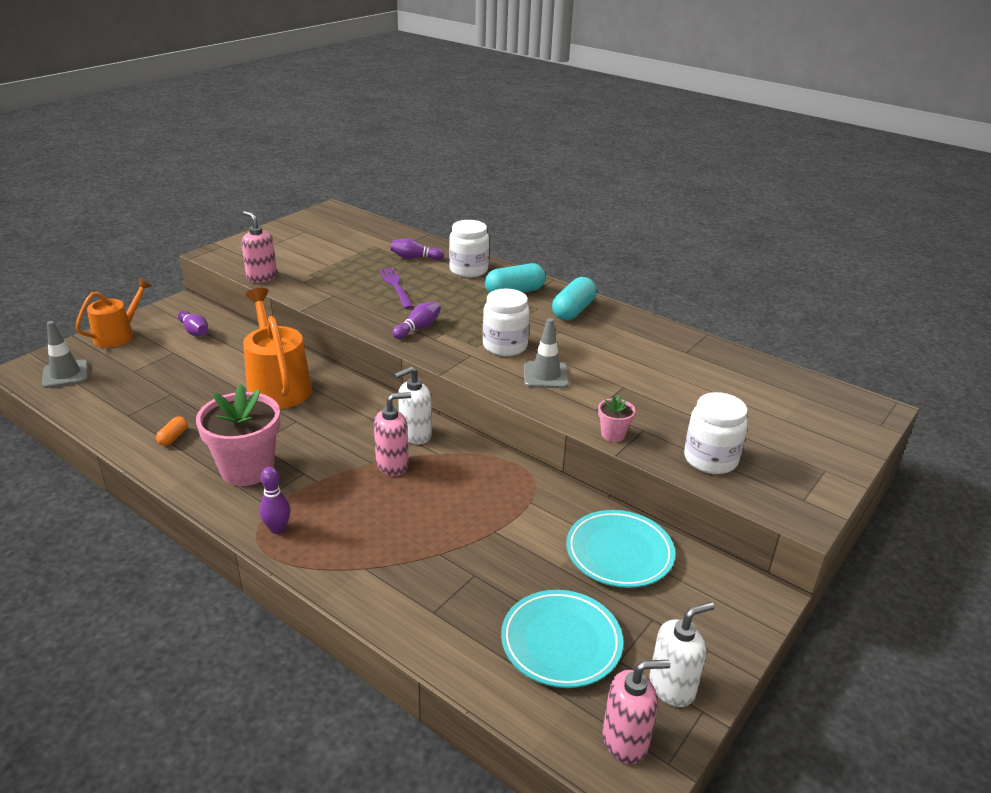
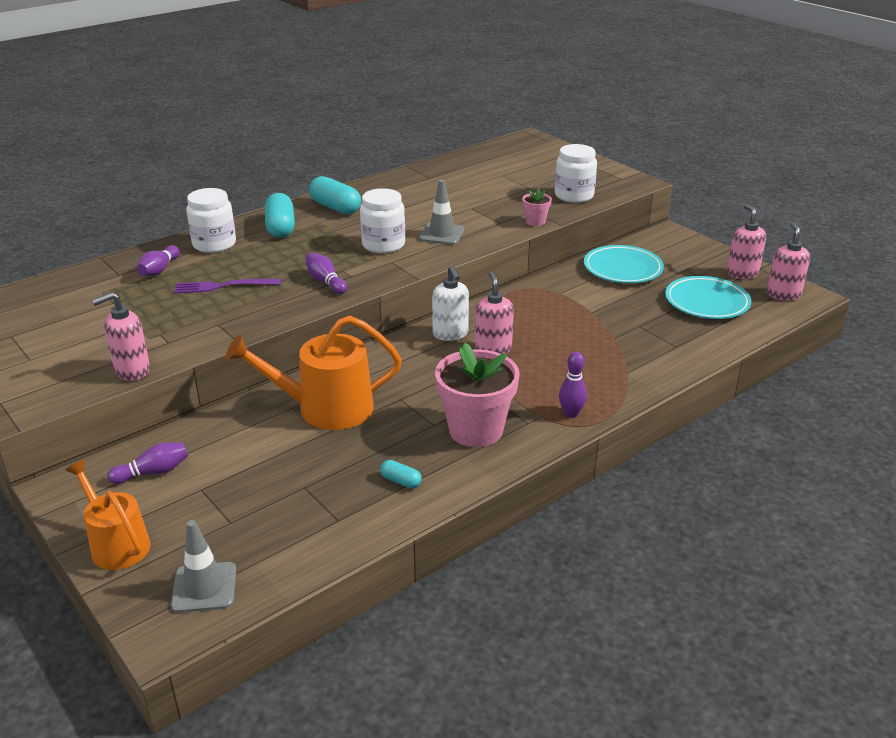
camera: 75 degrees left, 0 degrees up
orange capsule [156,416,188,446] -> turquoise capsule [380,460,422,489]
white soap dispenser [649,602,715,707] -> pink soap dispenser [727,204,766,279]

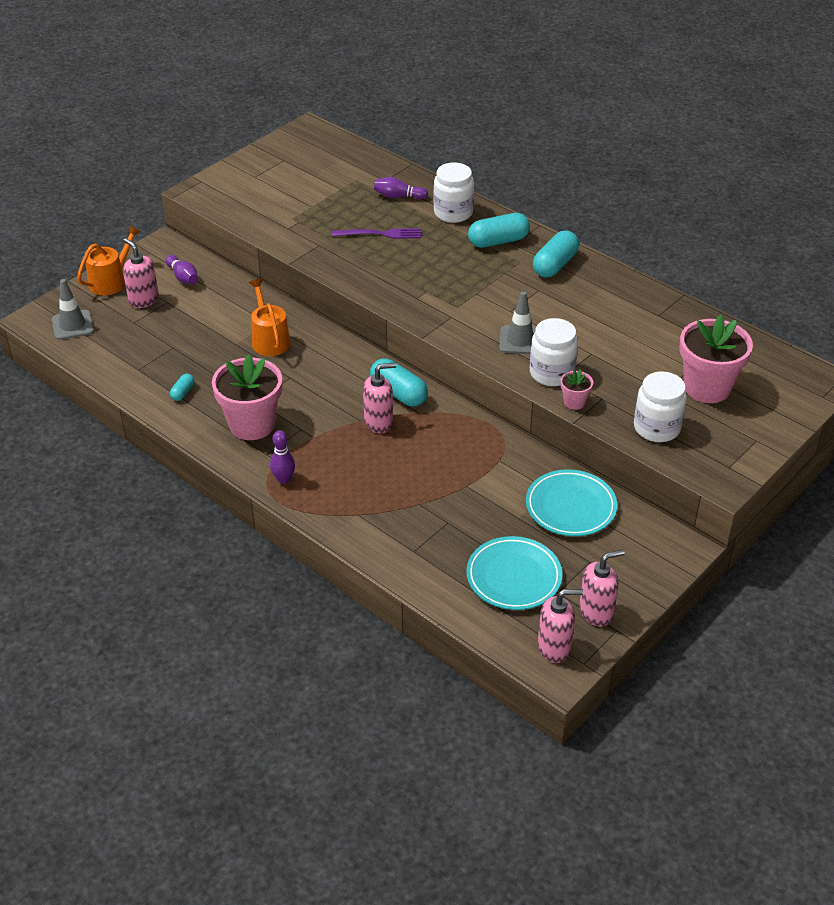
camera: 80 degrees right, 10 degrees up
pink soap dispenser [92,292,150,381] -> pink soap dispenser moved to [123,238,159,308]
purple fork [174,279,281,294] -> purple fork turned 105 degrees clockwise [331,228,421,239]
orange watering can [225,316,402,430] -> orange watering can [249,279,291,356], size x0.65
purple bowling pin [305,253,347,294] -> none
white jar [360,188,405,253] -> white jar moved to [530,318,578,386]
white soap dispenser [432,266,469,341] -> turquoise capsule [370,358,428,407]
none -> pink flower pot [680,315,753,403]

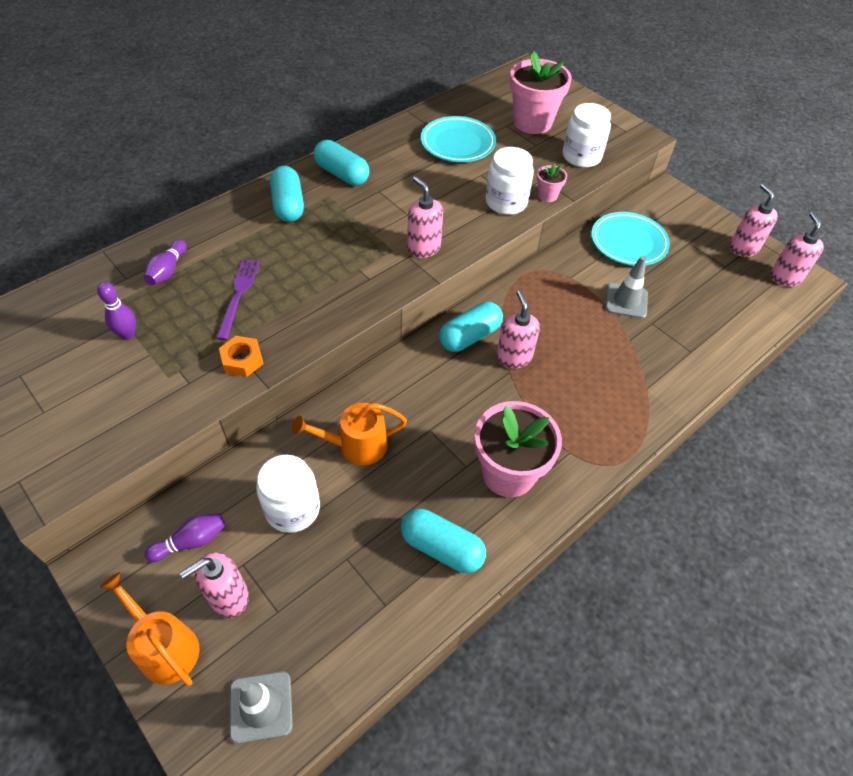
camera: 85 degrees left, 10 degrees up
turquoise capsule [170,374,195,401] -> turquoise capsule [401,509,486,573], size x1.98
purple bowling pin [270,430,295,484] -> purple bowling pin moved to [97,282,136,340]
white jar [433,163,474,223] -> white jar moved to [256,455,320,533]
turquoise plate [466,536,563,610] -> turquoise plate moved to [421,116,496,162]
grey traffic cone [499,291,536,354] -> grey traffic cone moved to [605,256,648,319]
none -> orange nut [219,336,264,377]
none -> pink soap dispenser [407,176,443,258]

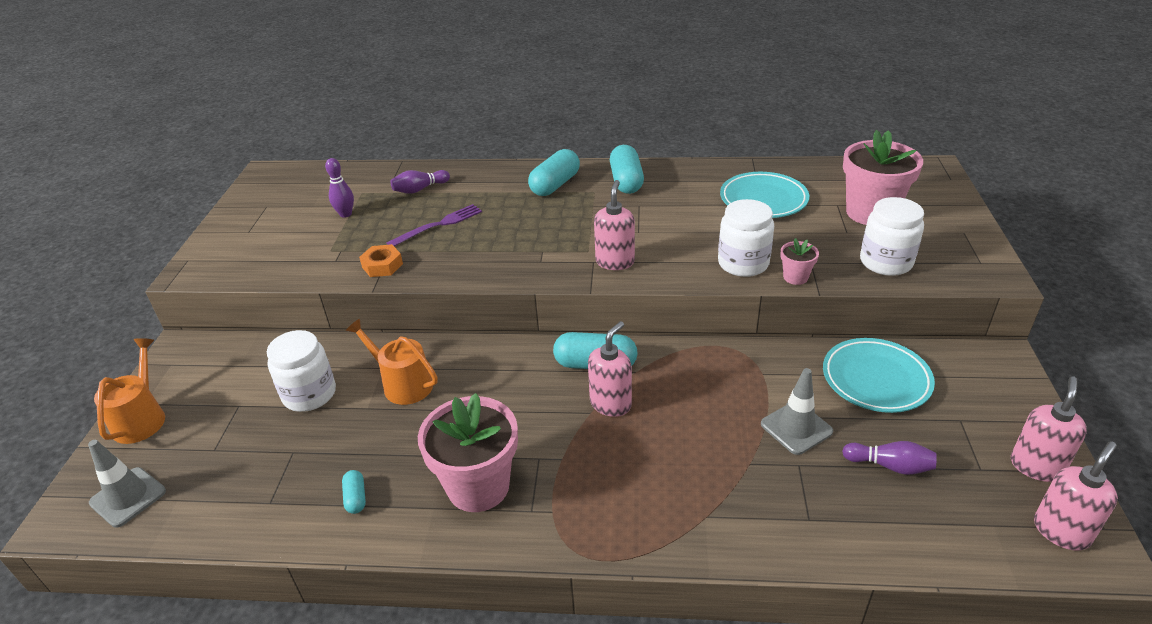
camera: 50 degrees right, 15 degrees down
purple bowling pin [144,513,225,562] -> purple bowling pin moved to [842,441,937,475]
pink soap dispenser [180,552,249,618] -> none
turquoise capsule [401,509,486,573] -> turquoise capsule [342,470,366,514], size x0.51

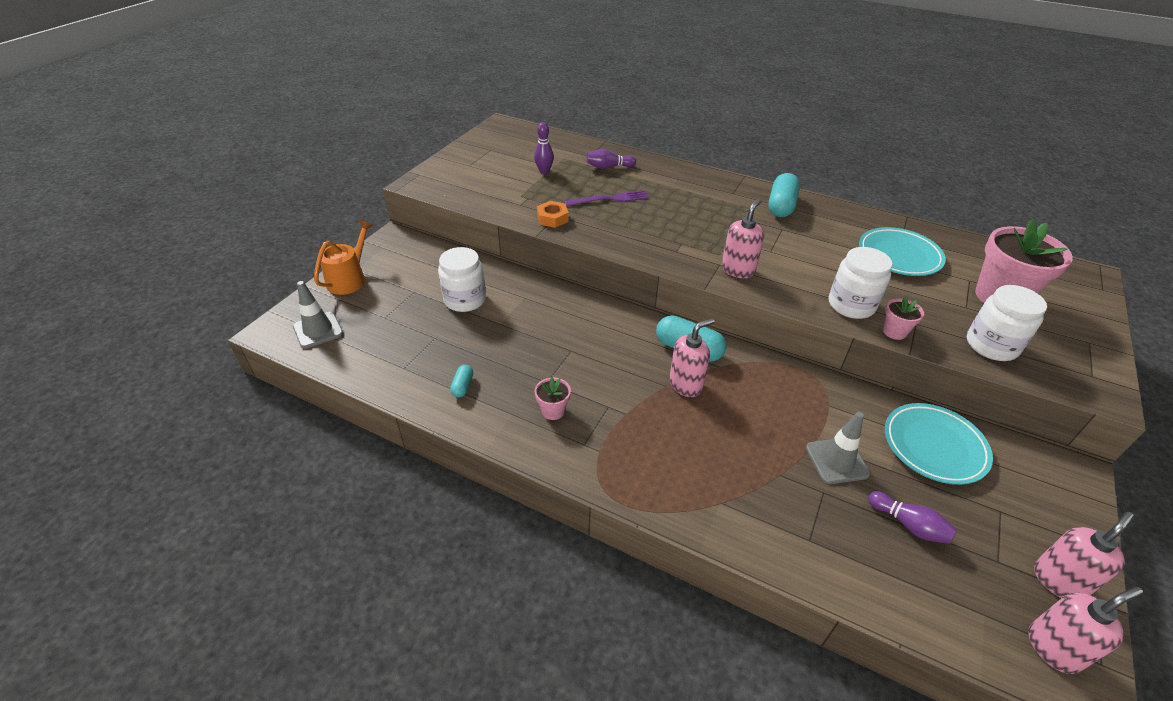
camera: 20 degrees right, 5 degrees up
orange watering can [346,319,438,405] -> none
pink flower pot [418,393,518,512] -> pink flower pot [535,378,571,420], size x0.46
turquoise capsule [528,149,580,196] -> none

